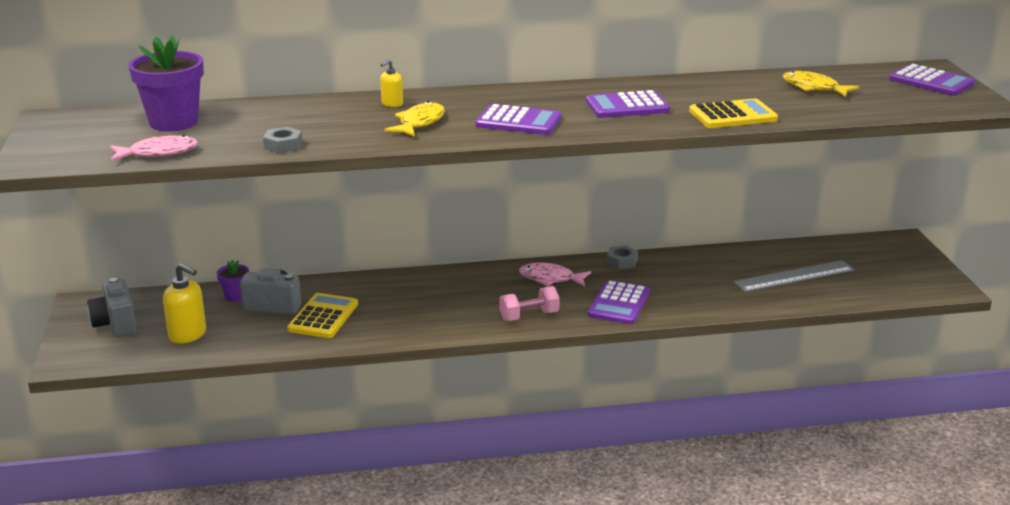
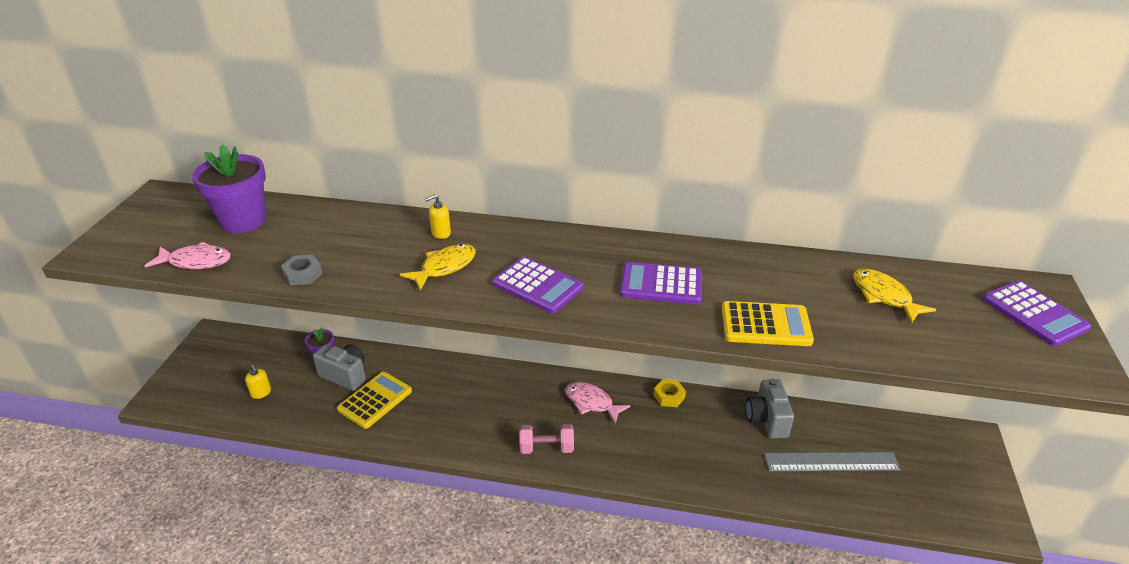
camera: 20 degrees right, 10 degrees up
grey camera [87,278,137,337] -> grey camera moved to [746,379,794,439]
yellow soap dispenser [163,263,206,344] -> yellow soap dispenser [245,364,271,399], size x0.57
purple calculator [588,280,650,324] -> none
grey nut [607,245,638,269] -> yellow nut [654,379,686,407]

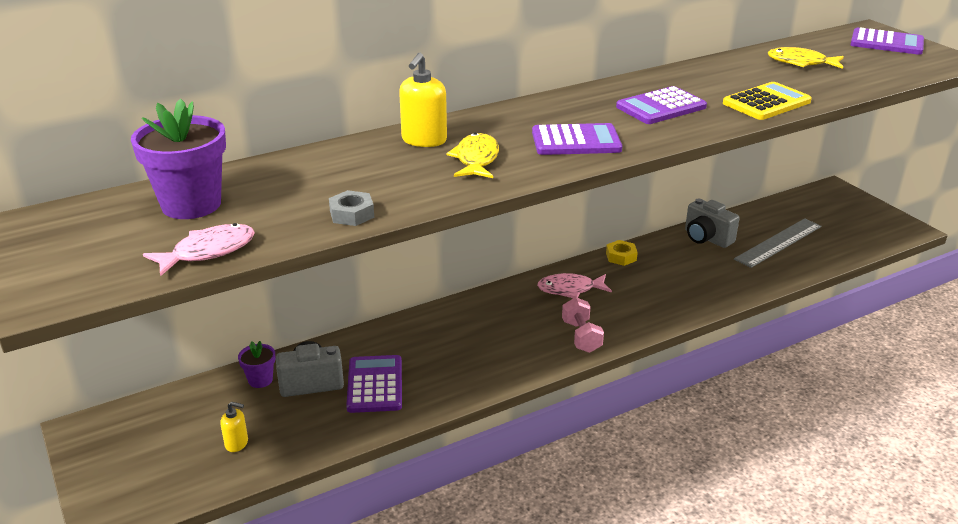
camera: 40 degrees left, 5 degrees down
yellow calculator [337,372,412,429] -> purple calculator [346,355,402,413]
yellow soap dispenser [425,194,451,239] -> yellow soap dispenser [399,53,447,147], size x1.74
pink dumbbell [520,424,574,454] -> pink dumbbell turned 60 degrees counterclockwise [562,297,604,353]

